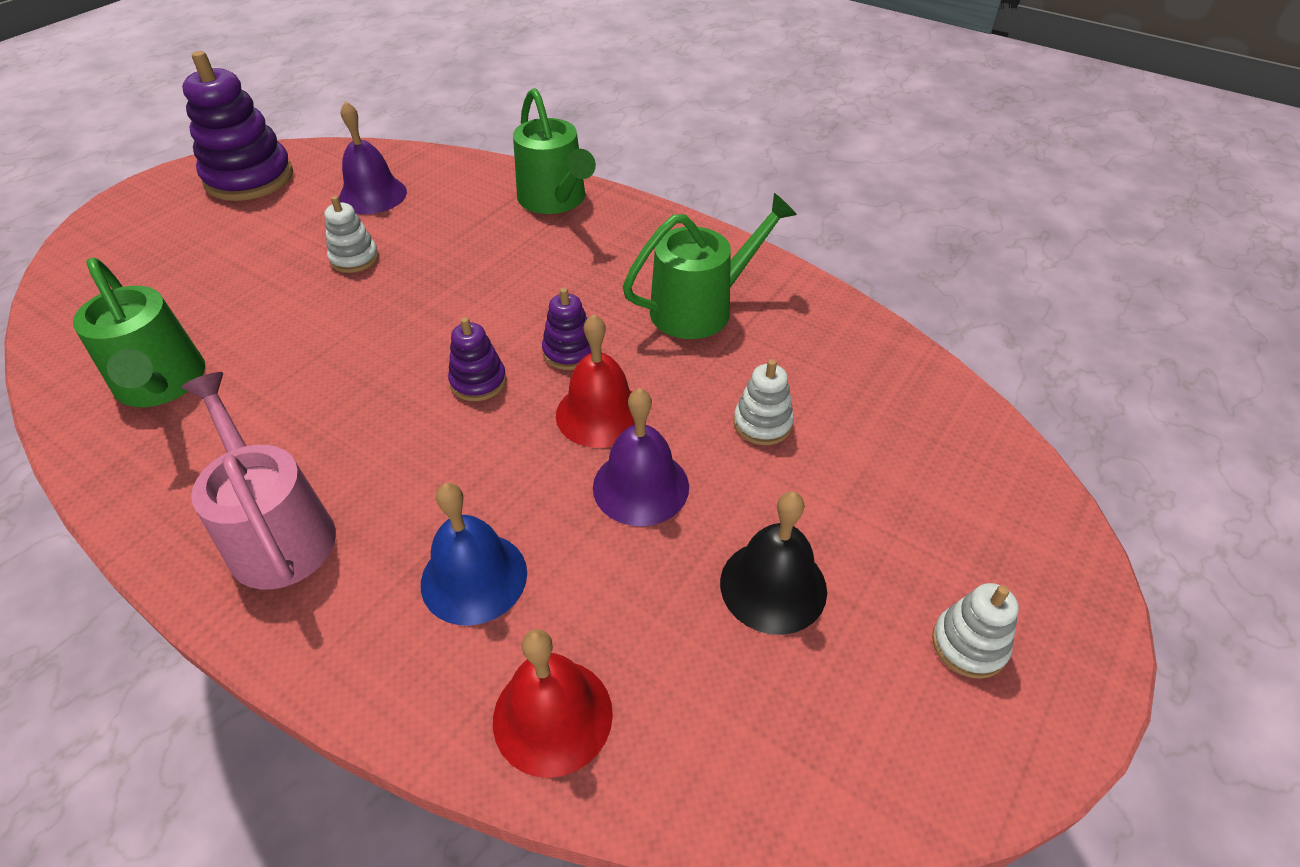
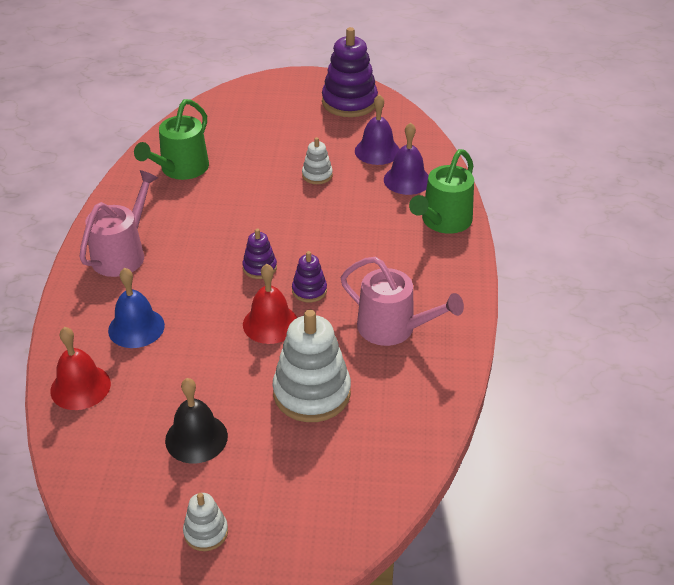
camera: 60 degrees right, 5 degrees down
purple bell [593,388,689,526] -> purple bell moved to [384,122,429,195]
green watering can [623,193,797,339] -> pink watering can [340,257,464,346]
white stacking toy [734,359,794,445] -> white stacking toy [272,309,351,422], size x2.00

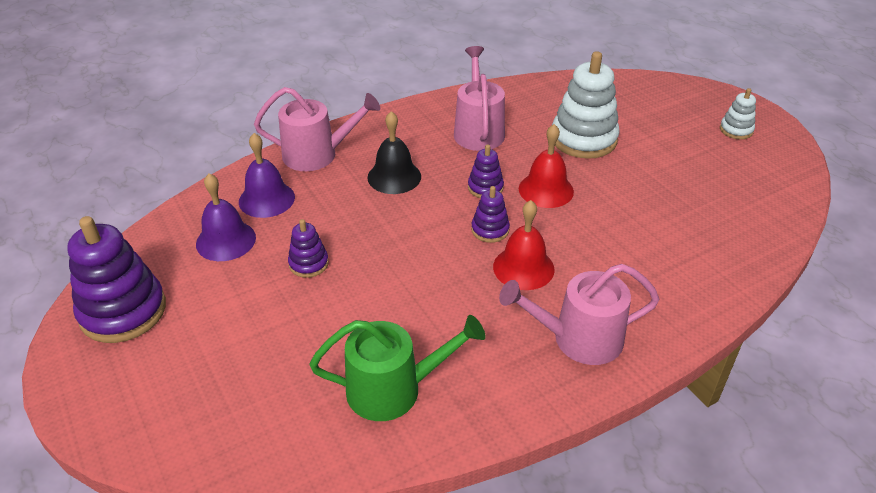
camera: 125 degrees left, 0 degrees up
red bell [50,327,111,410] -> red bell moved to [493,200,554,290]
blue bell [108,268,165,348] -> none
black bell [165,378,228,464] -> black bell moved to [367,111,421,194]
white stacking toy [302,137,333,184] -> purple stacking toy [288,219,329,278]
green watering can [409,149,474,234] -> pink watering can [254,87,380,171]

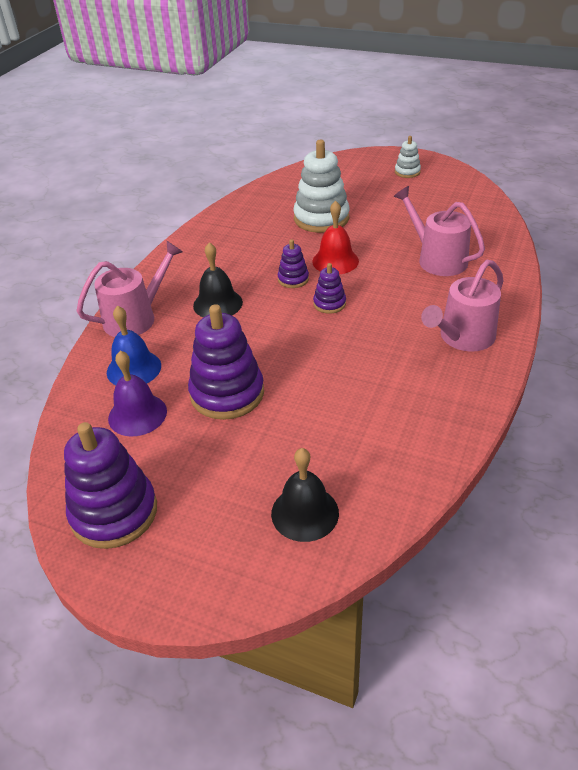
camera: 35 degrees left, 0 degrees up
purple bell [239,133,295,218] -> blue bell [107,306,161,385]
purple stacking toy [288,219,329,278] -> purple stacking toy [188,304,264,420], size x2.00
green watering can [310,315,486,421] -> none
pink watering can [454,46,505,151] -> pink watering can moved to [394,186,485,276]
red bell [493,200,554,290] -> none
none -> black bell [271,448,339,542]

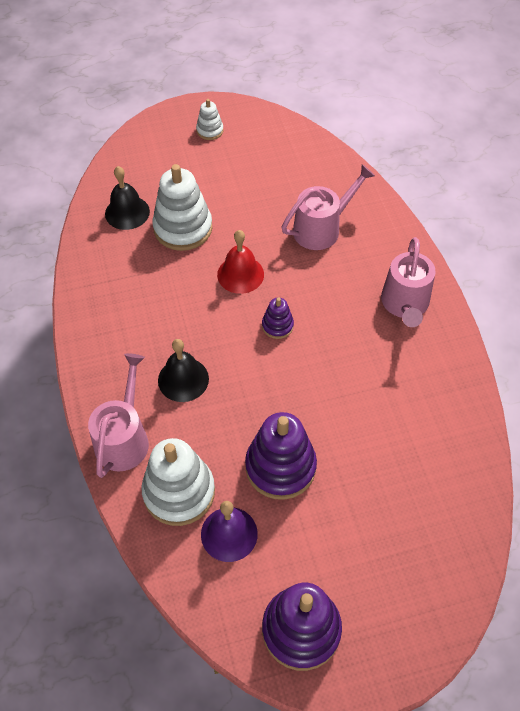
camera: 40 degrees left, 15 degrees up
blue bell [107,306,161,385] -> white stacking toy [141,438,215,526]
black bell [271,448,339,542] -> black bell moved to [105,166,150,230]
purple stacking toy [278,239,309,288] -> none
pink watering can [394,186,485,276] -> pink watering can turned 135 degrees clockwise [281,164,375,250]

